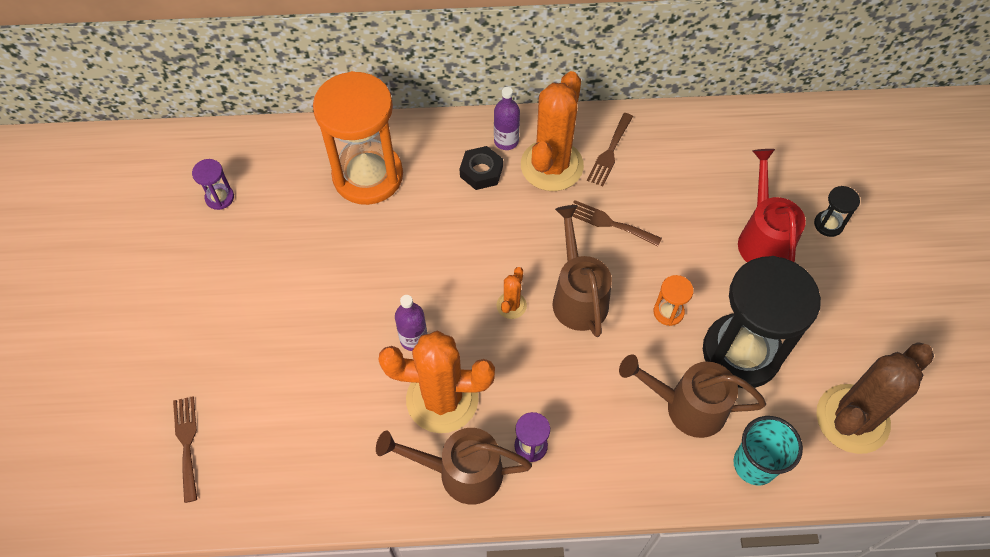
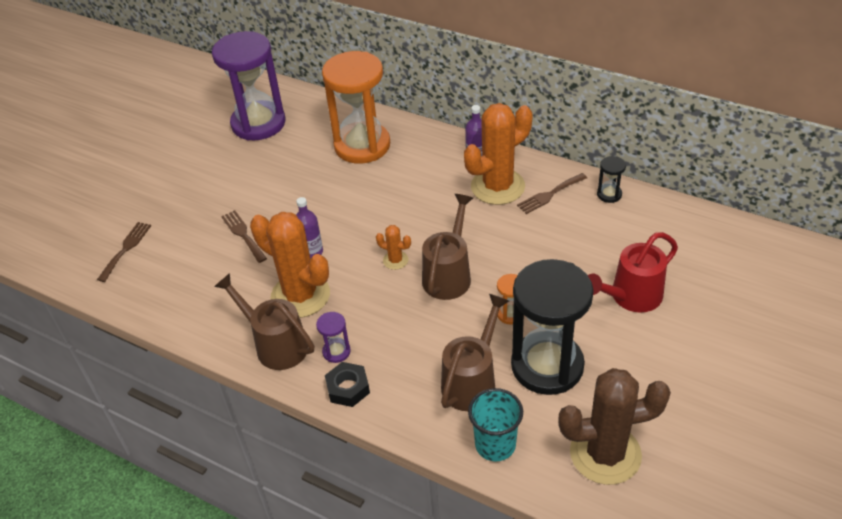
camera: 35 degrees right, 15 degrees down
purple hourglass [192,159,234,210] -> purple hourglass [212,31,285,140], size x2.49
black nut [460,146,503,190] -> black nut moved to [325,362,370,407]
orange cactus [497,267,527,319] -> orange cactus turned 60 degrees clockwise [376,225,411,270]
brown fork [572,200,662,247] -> brown fork moved to [221,210,267,263]
brown watering can [619,354,766,438] -> brown watering can turned 75 degrees clockwise [441,294,509,411]
red watering can [738,149,806,262] -> red watering can turned 150 degrees counterclockwise [588,232,678,313]
black hourglass [814,186,860,237] -> black hourglass moved to [597,156,626,203]

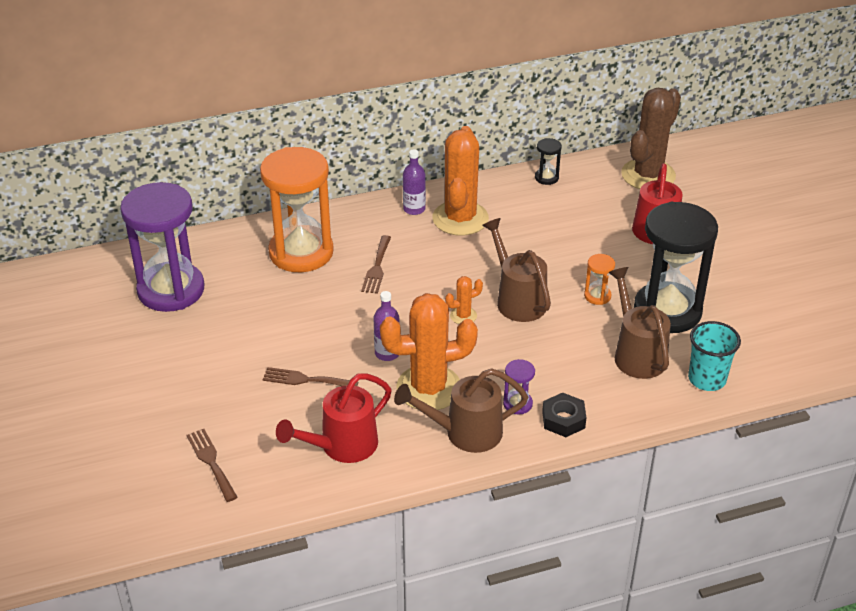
camera: 50 degrees left, 5 degrees down
brown fork [517,173,587,214] -> brown fork moved to [361,235,391,294]
brown cactus [558,368,671,485] -> brown cactus moved to [621,88,681,189]
none -> red watering can [276,373,392,463]

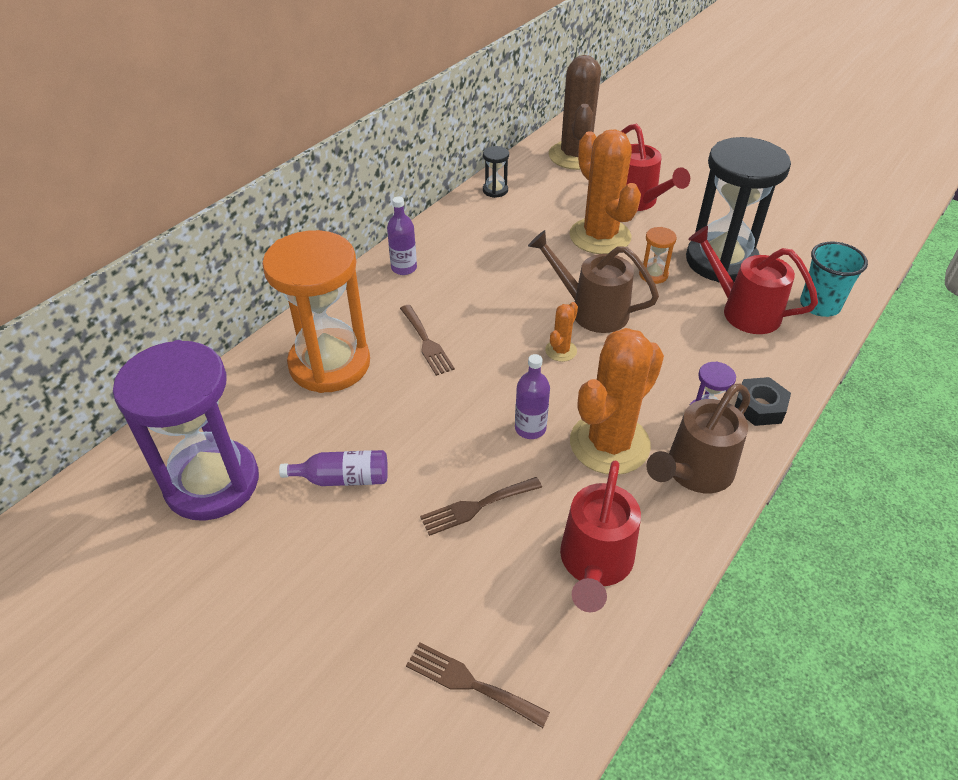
camera: 35 degrees left, 5 degrees up
orange cactus [432,126,489,236] -> orange cactus moved to [570,129,641,254]
brown watering can [608,267,671,379] -> red watering can [688,226,818,334]
none -> purple bottle [279,450,388,486]

